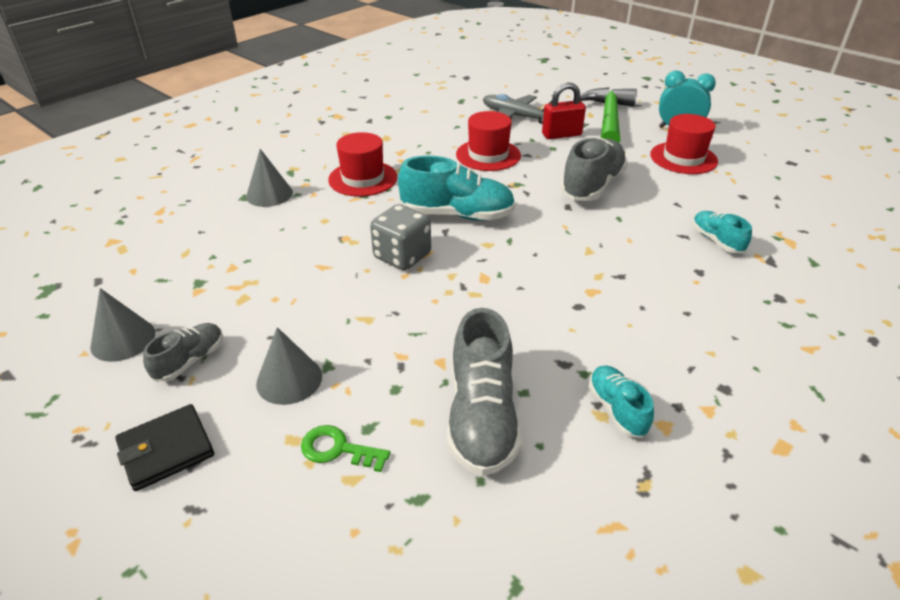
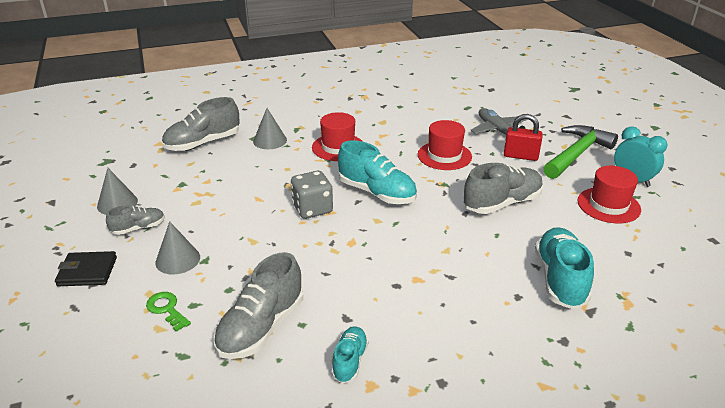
camera: 30 degrees right, 5 degrees down
turquoise shoe [693,211,752,253] -> turquoise shoe [535,227,594,309], size x1.81
none -> grey shoe [162,97,240,151]

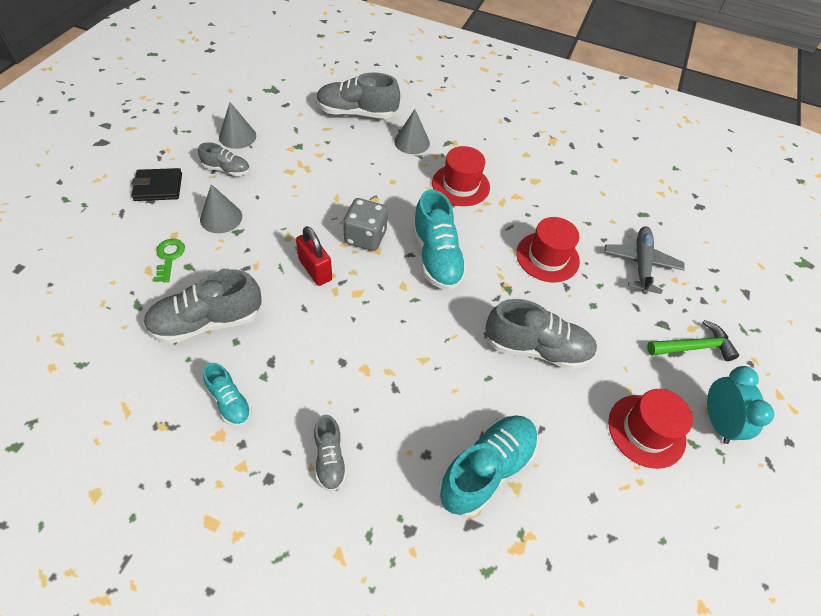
camera: 35 degrees right, 20 degrees up
black wallet [55,251,117,286] -> black wallet turned 45 degrees counterclockwise [131,168,182,201]
turquoise shoe [331,326,368,383] -> turquoise shoe turned 90 degrees clockwise [203,363,252,426]
red padlock [504,114,543,161] -> red padlock moved to [296,226,332,286]
green hammer [543,125,618,179] -> green hammer [647,320,739,361], size x0.66
none -> grey shoe [314,415,347,492]

